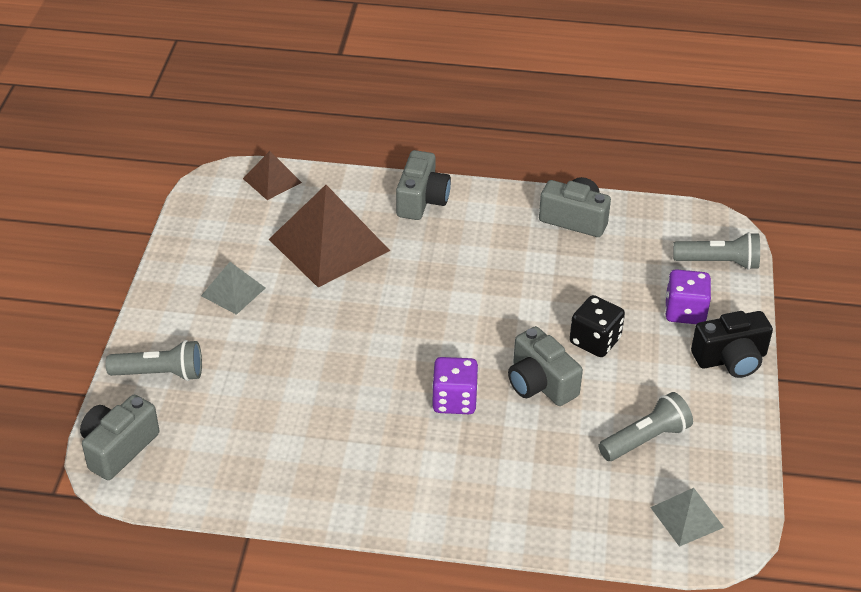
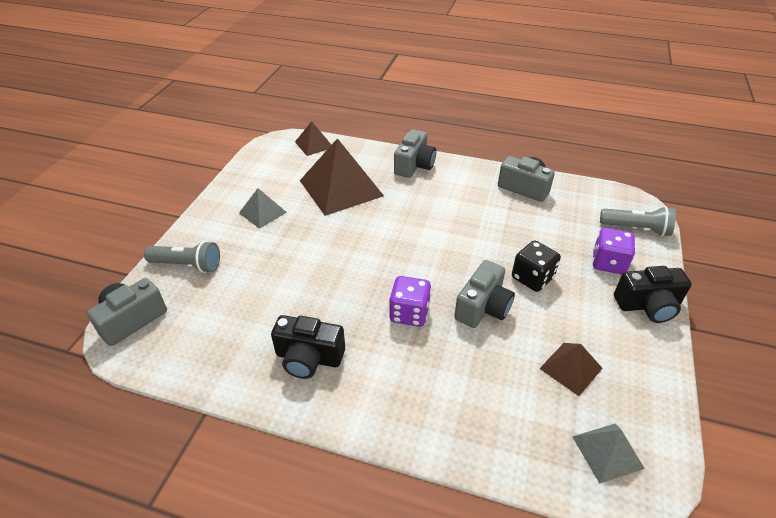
camera: 10 degrees right, 0 degrees up
grey camera [508,326,583,406] -> grey camera turned 120 degrees counterclockwise [454,260,515,328]
grey flashlight [599,392,693,461] -> brown pyramid [539,343,603,396]
none -> black camera [271,315,345,379]

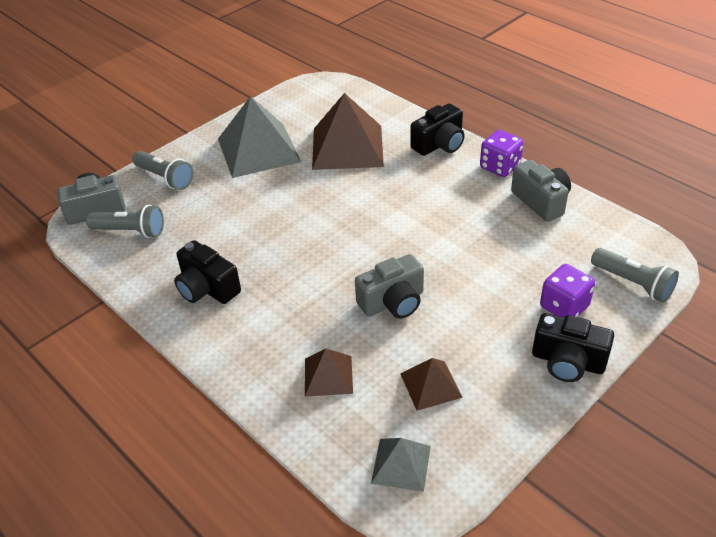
camera: 30 degrees right, 0 degrees up
grey pyramid [239,188,287,229] -> grey pyramid [218,96,301,178], size x1.96
brown pyramid [295,121,331,156] -> brown pyramid moved to [305,348,353,397]
purple dice [389,276,431,327] -> purple dice moved to [480,130,524,177]
grey camera [394,129,436,178] -> black camera [410,103,465,156]
black dice [512,240,561,292] -> none
none -> grey flashlight [86,205,164,238]

